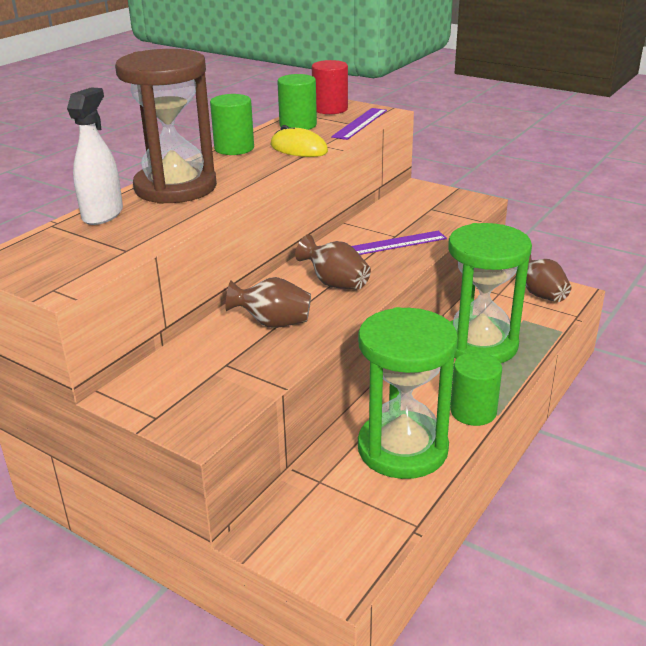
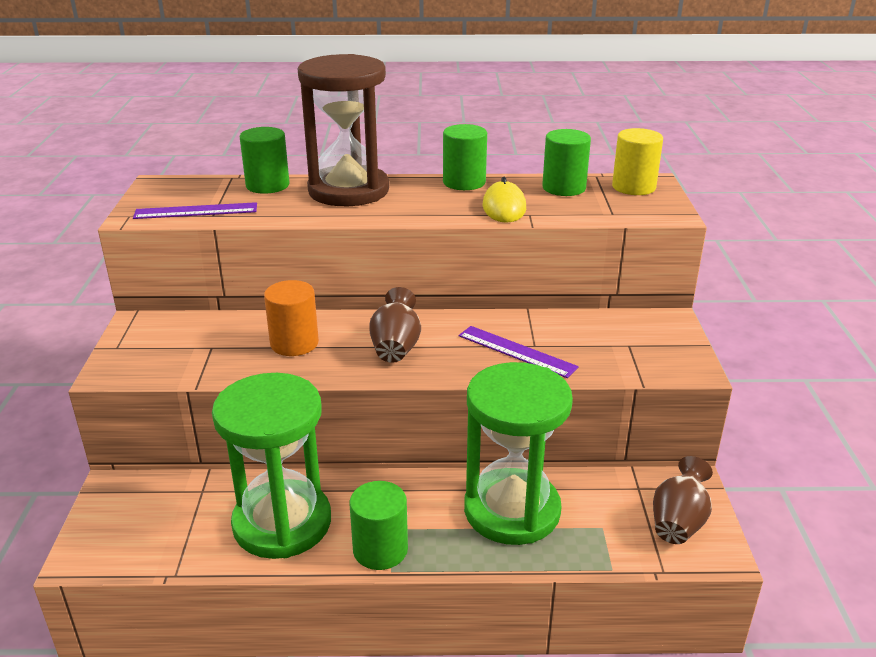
camera: 55 degrees right, 0 degrees up
white spray bottle [67,87,123,225] -> green cylinder [240,127,290,194]
brown vase [225,277,311,328] -> orange cylinder [264,280,319,356]
red cylinder [312,60,348,114] -> yellow cylinder [612,128,663,195]
purple ruler [331,108,387,140] -> purple ruler moved to [133,202,257,219]

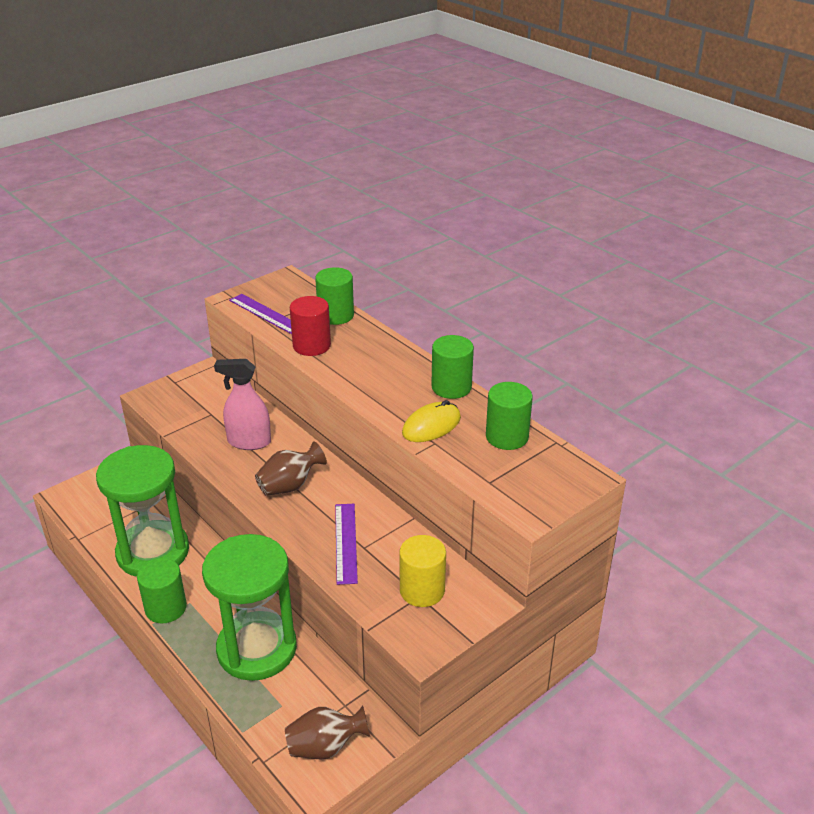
camera: 50 degrees right, 5 degrees up
orange cylinder [264,280,319,356] -> pink spray bottle [214,359,271,450]
brown hourglass [298,54,389,206] -> none
yellow cylinder [612,128,663,195] -> yellow cylinder moved to [399,535,446,607]
none -> red cylinder [290,296,331,356]

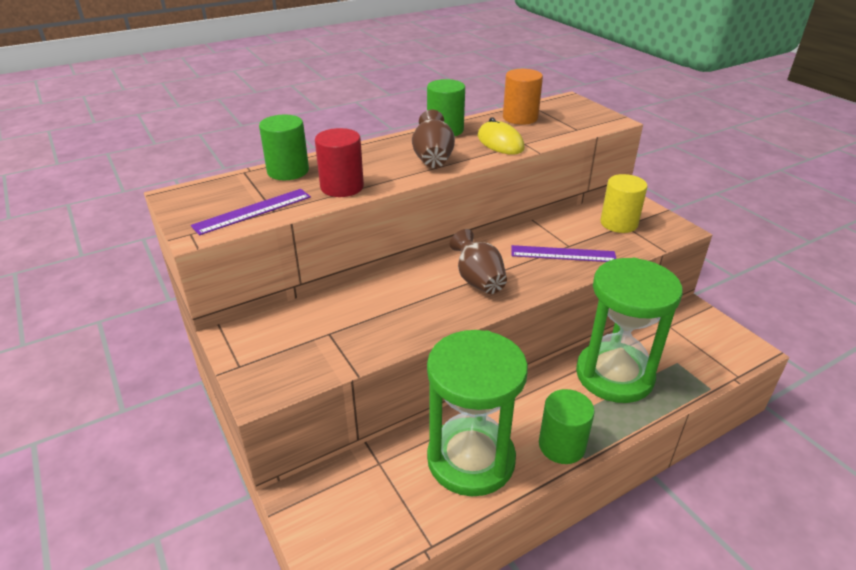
camera: 80 degrees left, 0 degrees up
pink spray bottle [214,359,271,450] -> none
brown vase [285,706,370,759] -> brown vase moved to [412,110,455,168]
green cylinder [486,382,533,450] -> orange cylinder [503,69,543,125]

